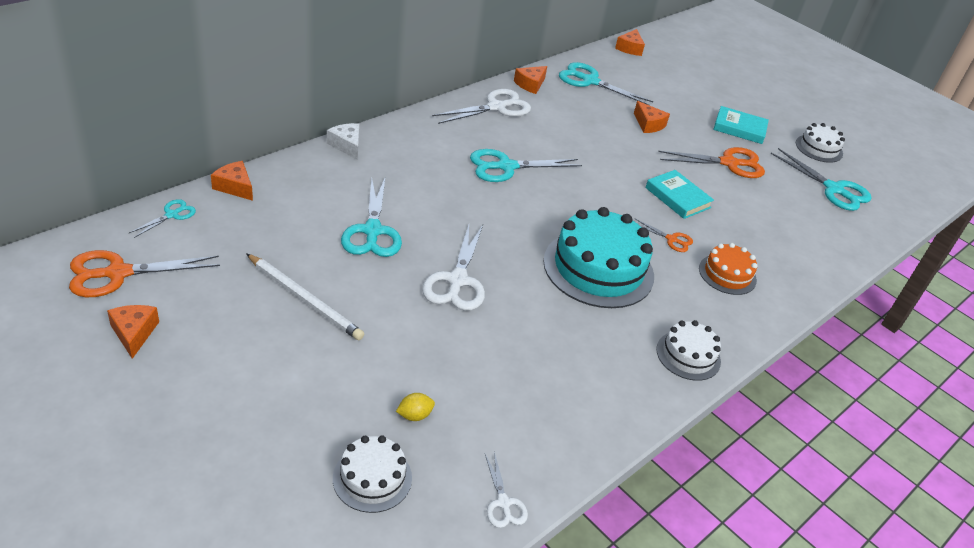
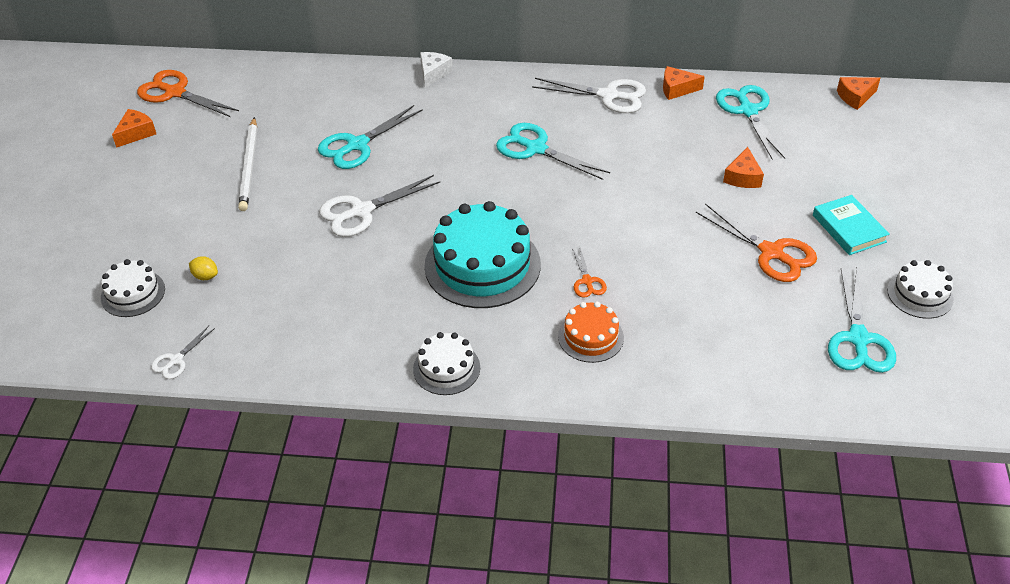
camera: 55 degrees right, 5 degrees up
turquoise scissors [129,199,196,238] -> none
orange cheese [211,161,253,201] -> none
turquoise book [645,170,714,219] -> none

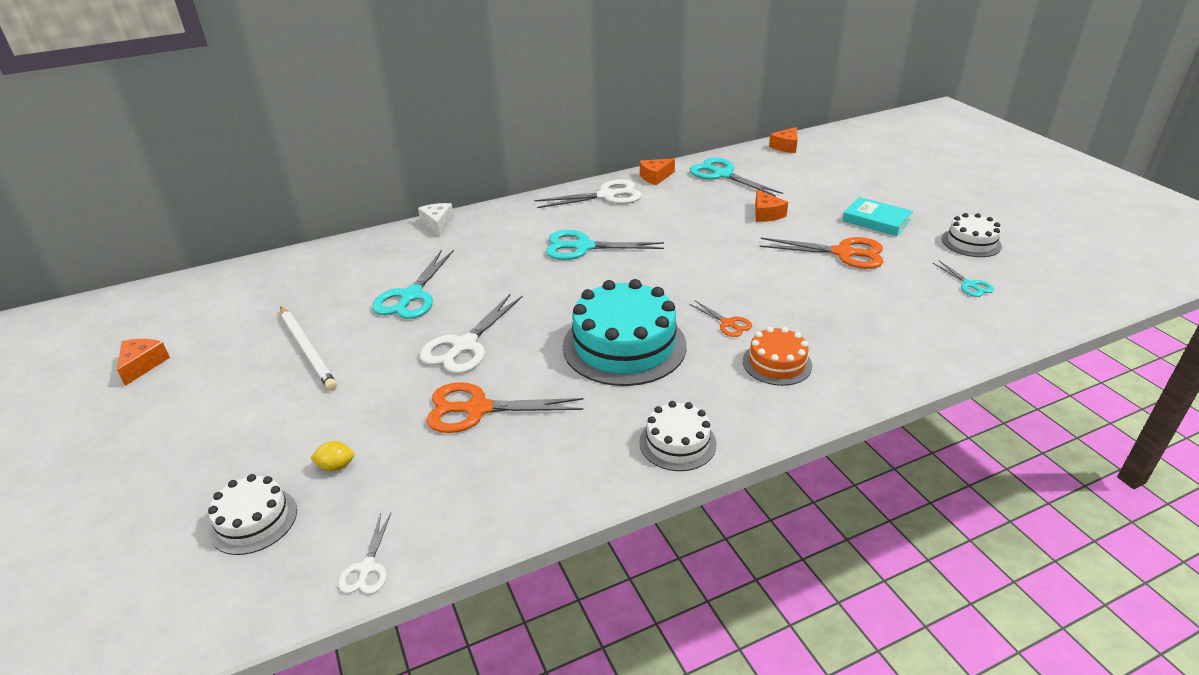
camera: 30 degrees left, 10 degrees down
orange scissors [137,70,239,117] -> orange scissors moved to [426,382,584,433]
turquoise scissors [828,268,896,373] -> turquoise scissors [933,261,994,297], size x0.53

